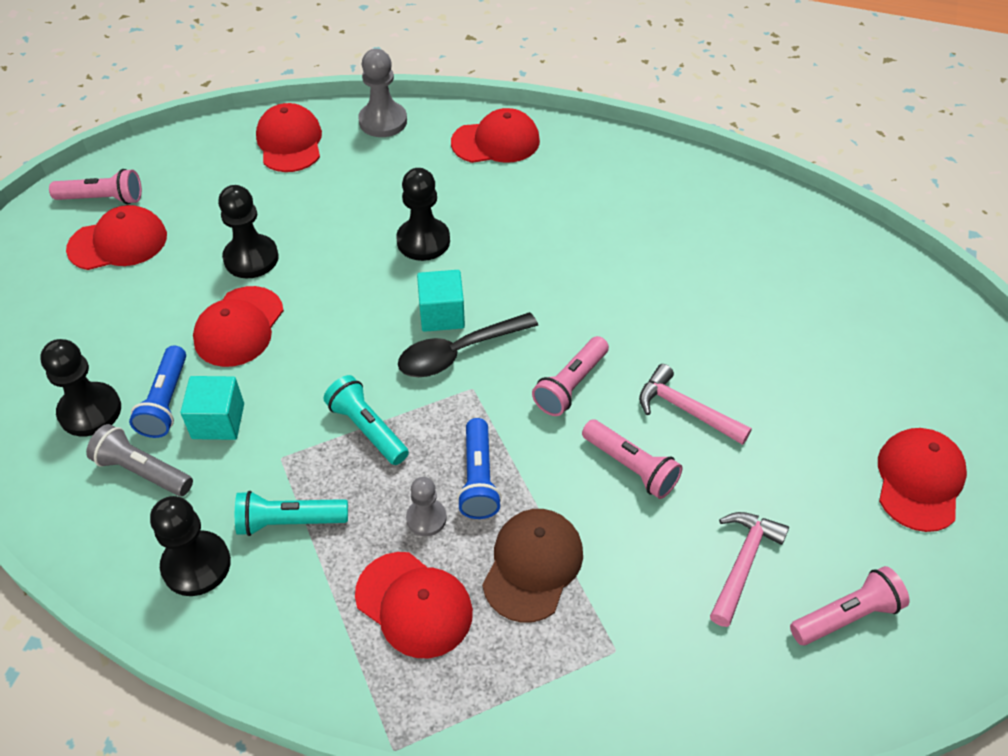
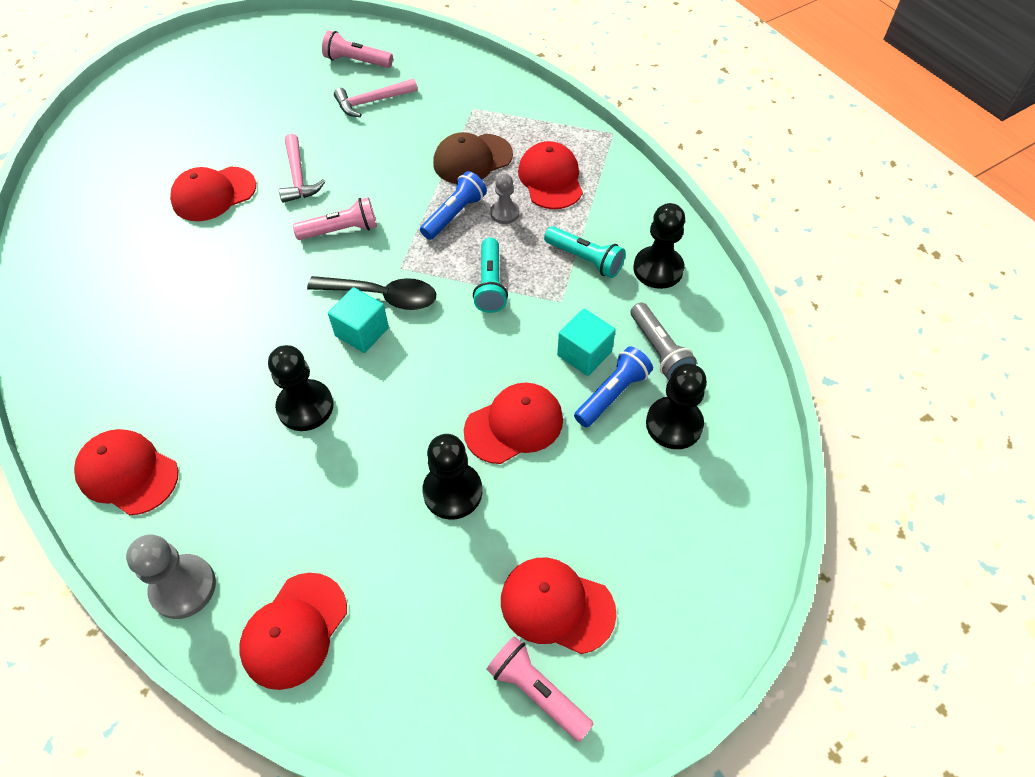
camera: 140 degrees left, 5 degrees up
pink flashlight [582,419,683,499] -> none
red cap [878,428,967,532] -> red cap moved to [170,167,256,221]

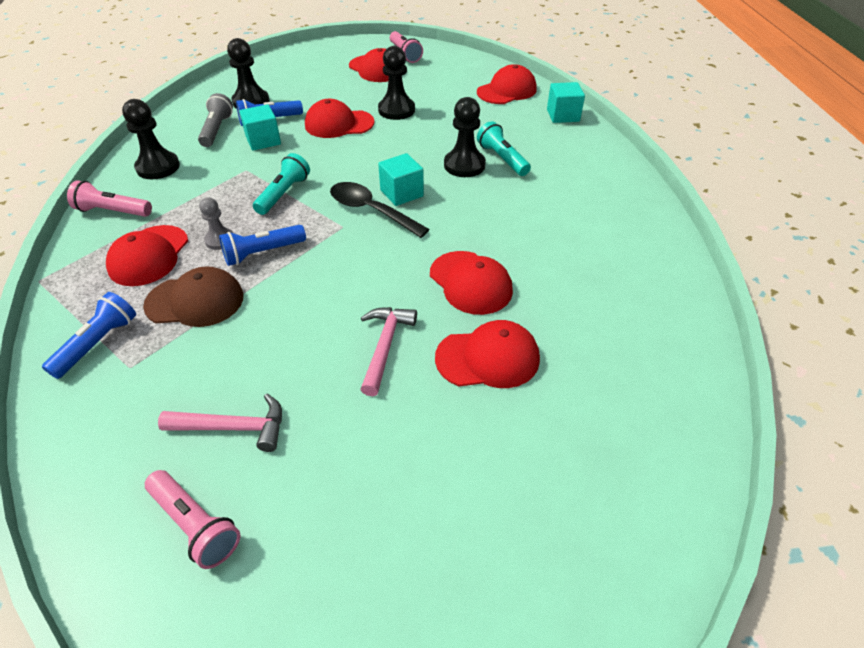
camera: 155 degrees left, 10 degrees down
red cap [74,429,178,515] -> red cap moved to [430,251,513,315]
grey pawn [126,534,216,619] -> turquoise cube [547,82,585,123]
pink flashlight [293,197,377,240] -> pink flashlight moved to [67,181,152,217]
turquoise flashlight [544,226,626,278] -> turquoise flashlight moved to [477,121,531,176]
none -> blue flashlight [42,292,136,379]

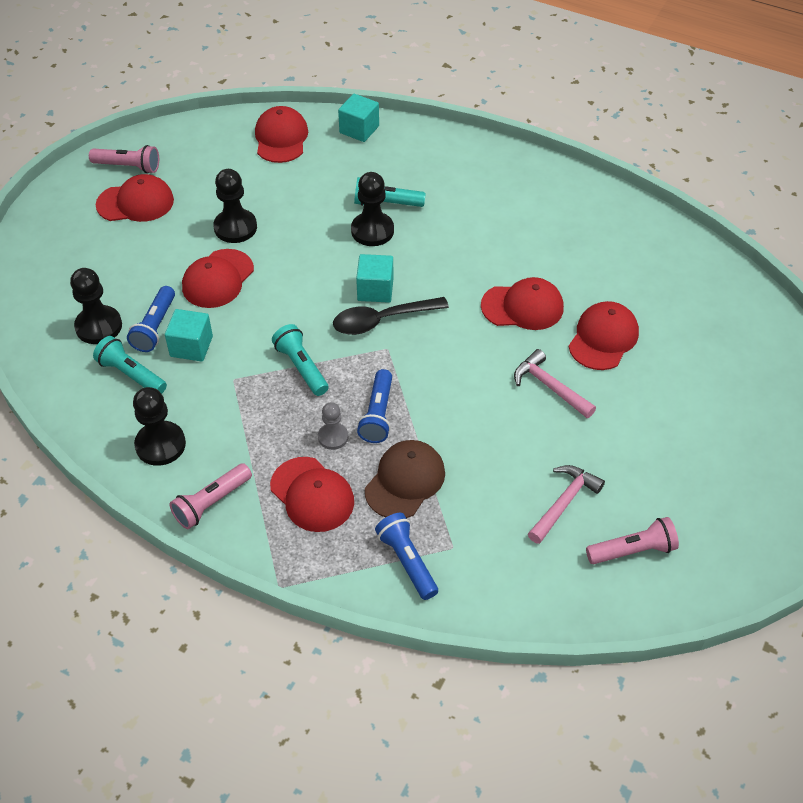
camera: 55 degrees left, 5 degrees up
grey flashlight [198,93,233,147] -> turquoise flashlight [93,336,167,394]

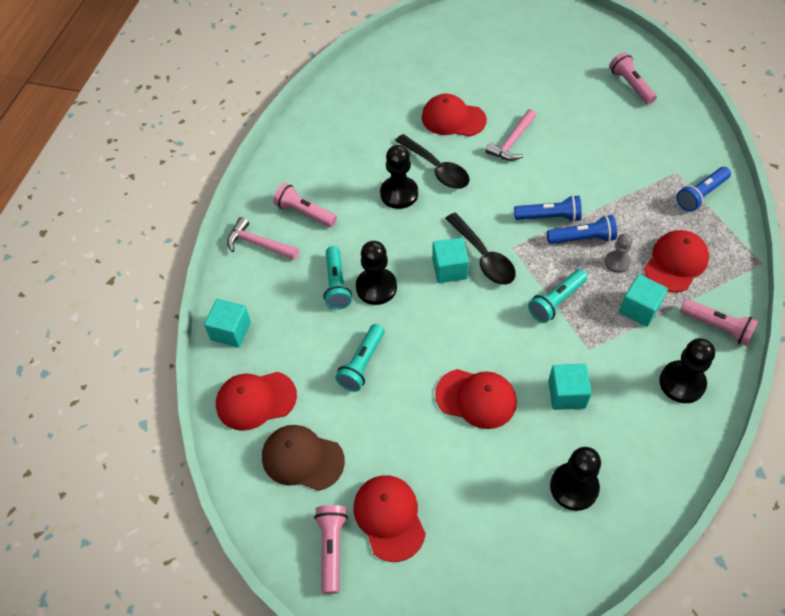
camera: 100 degrees left, 5 degrees up
turquoise flashlight [93,336,167,394] -> turquoise flashlight moved to [335,324,384,392]
blue flashlight [127,286,175,352] -> blue flashlight moved to [514,195,582,222]
black pawn [213,169,257,243] -> black pawn moved to [380,145,418,209]
brown cap [365,440,445,518] -> brown cap moved to [262,425,345,491]
red cap [481,277,564,330] -> black spoon [395,134,470,189]
pink hammer [528,465,605,544] -> pink hammer moved to [227,217,299,260]
none -> pink flashlight [273,183,337,227]
none -> turquoise cube [619,274,668,327]

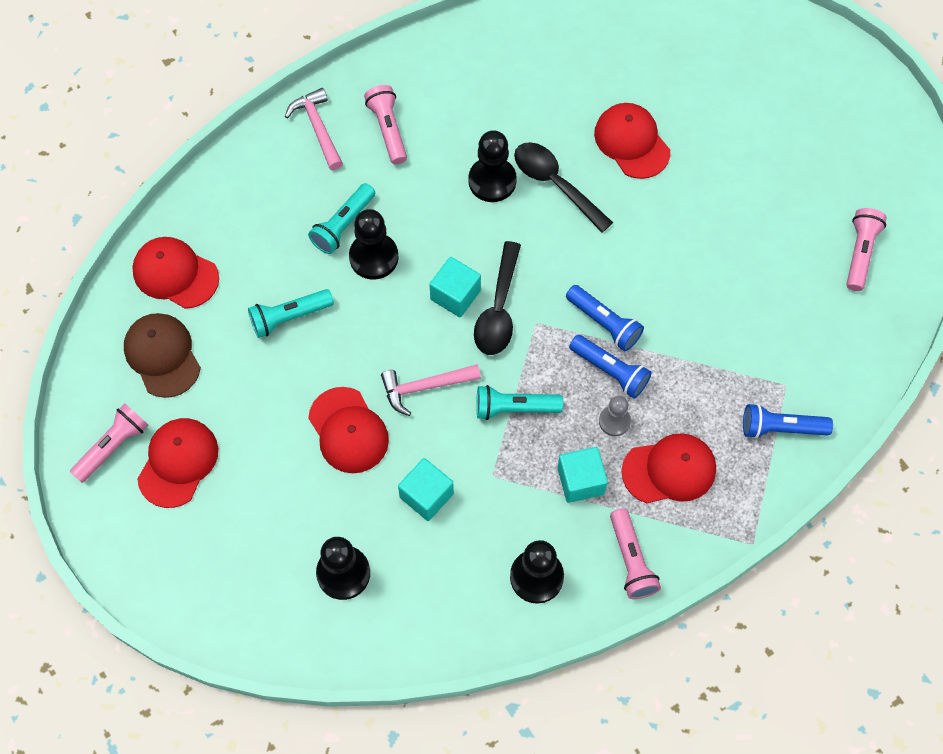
camera: 40 degrees right, 10 degrees up
turquoise cube [204,299,251,348] -> none
black spoon [395,134,470,189] -> black spoon turned 135 degrees clockwise [514,142,613,233]
pink hammer [485,109,536,161] -> pink hammer moved to [381,364,481,416]

